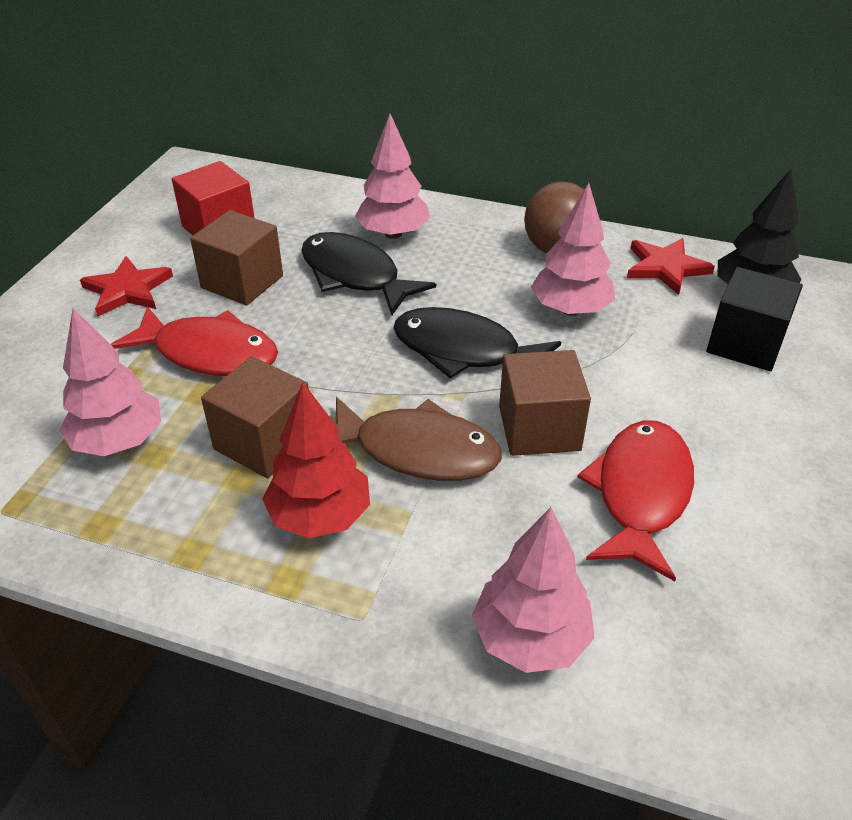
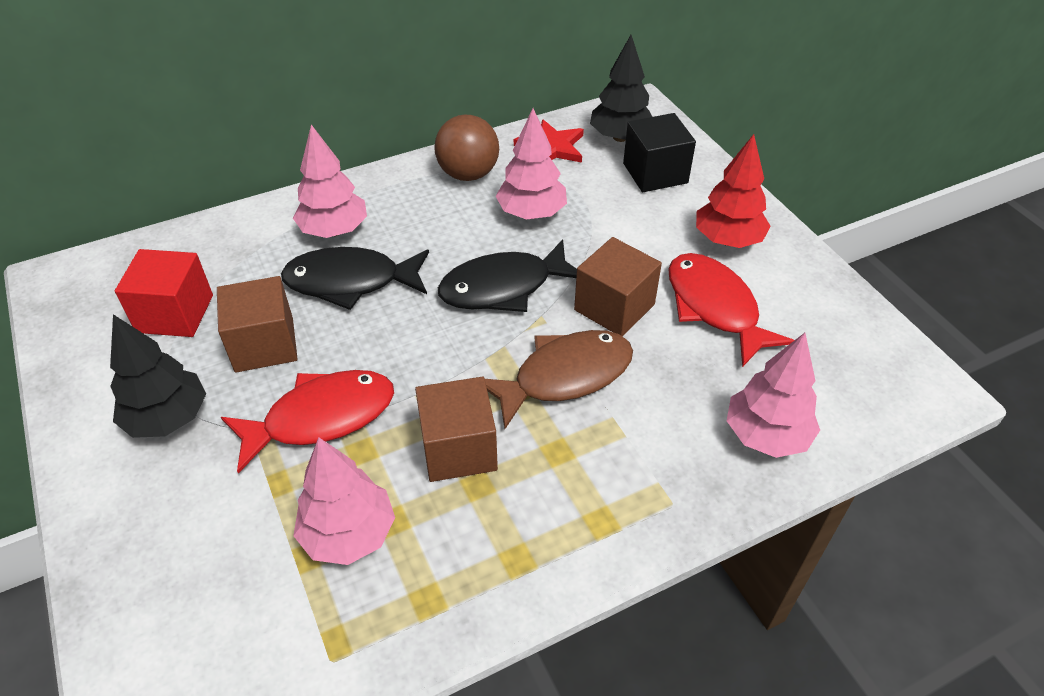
camera: 45 degrees left, 5 degrees up
red star [80,256,173,316] -> black tree [110,314,206,438]
red tree [262,382,370,538] -> red tree moved to [696,134,771,248]

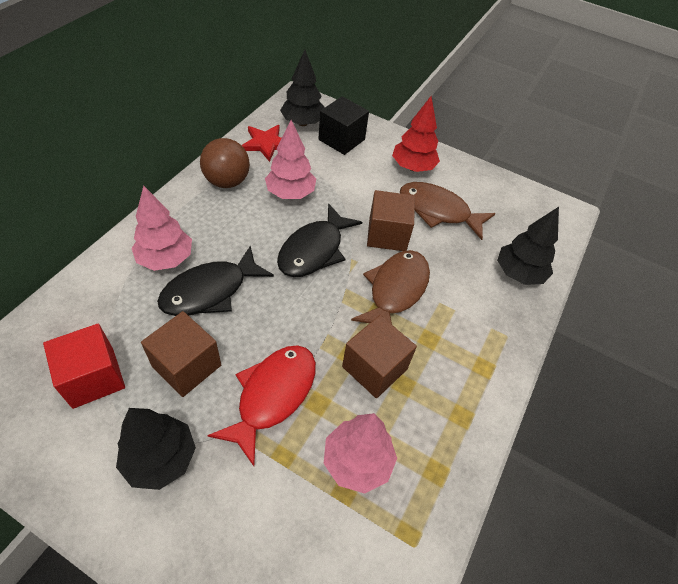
camera: 40 degrees left, 5 degrees up
red fish [668,253,794,367] -> brown fish [400,182,496,240]
pink tree [727,333,820,458] -> black tree [497,207,559,285]

